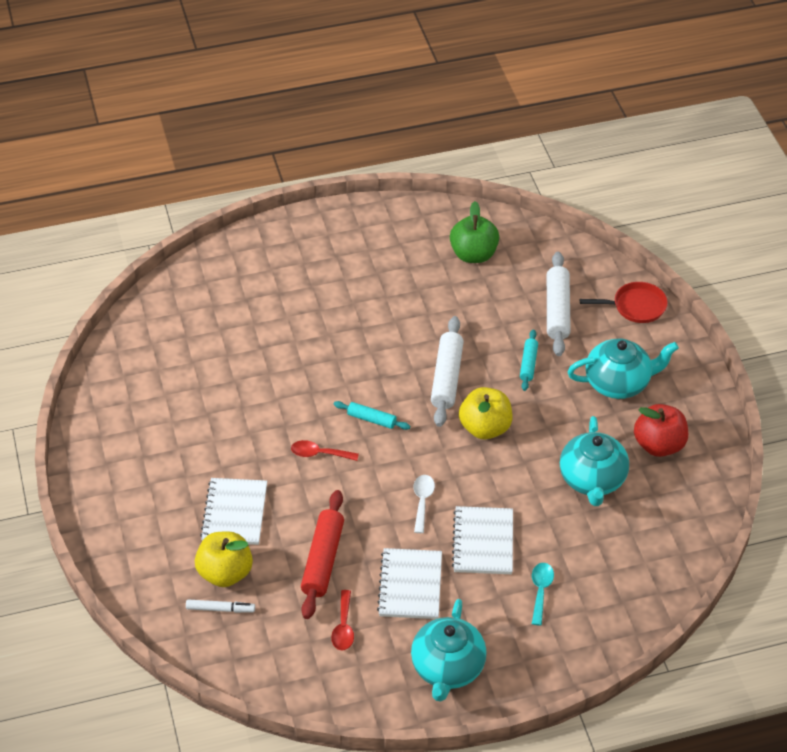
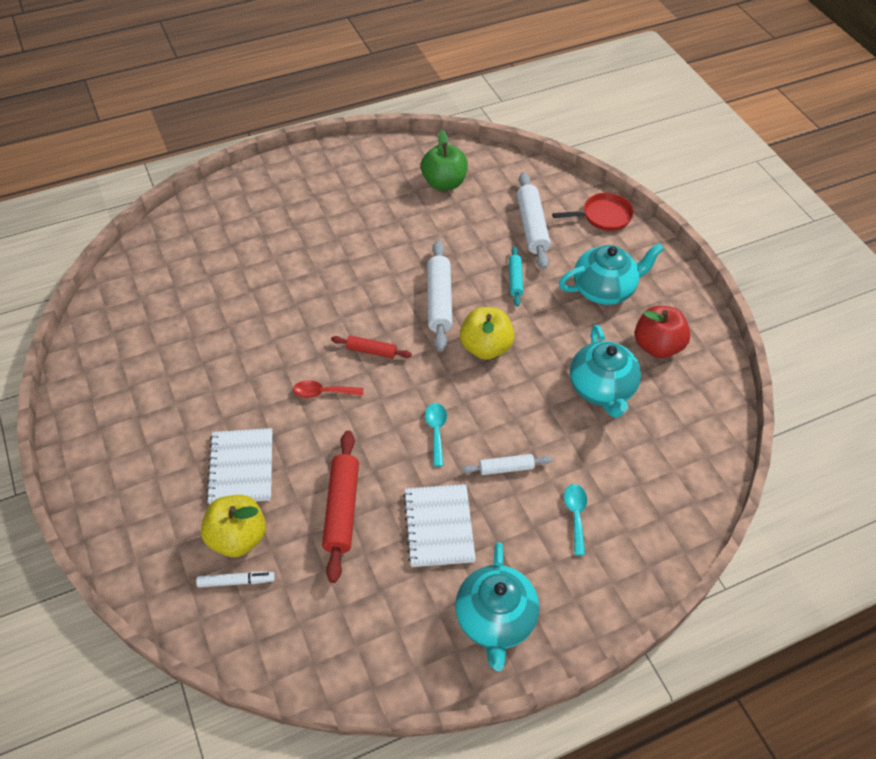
camera: 10 degrees left, 5 degrees up
red spoon [331,590,354,650] -> none
turquoise rolling pin [334,401,410,430] -> red rolling pin [331,335,412,359]
white spoon [413,475,435,533] -> turquoise spoon [425,403,447,467]
white notebook [452,506,513,574] -> white rolling pin [462,454,552,475]

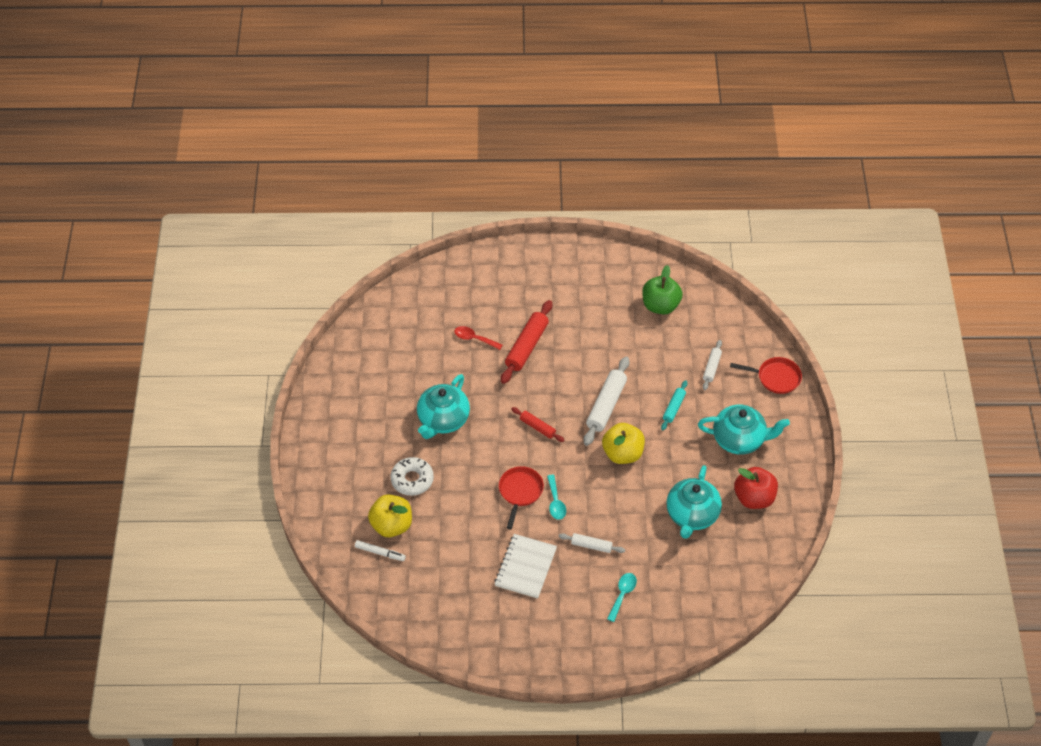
camera: 25 degrees right, 0 degrees up
white notebook [206,428,272,505] -> white donut [391,457,434,496]
red spoon [293,380,364,398] -> red spoon moved to [454,326,502,350]
red rolling pin [322,431,359,583] -> red rolling pin moved to [501,300,552,384]
turquoise spoon [425,403,447,467] -> turquoise spoon turned 150 degrees clockwise [547,475,566,520]
turquoise teapot [455,542,539,671] -> turquoise teapot moved to [417,374,470,439]
white rolling pin [517,172,551,269] -> white rolling pin [703,340,722,390], size x0.56
none -> red pan [499,466,544,529]

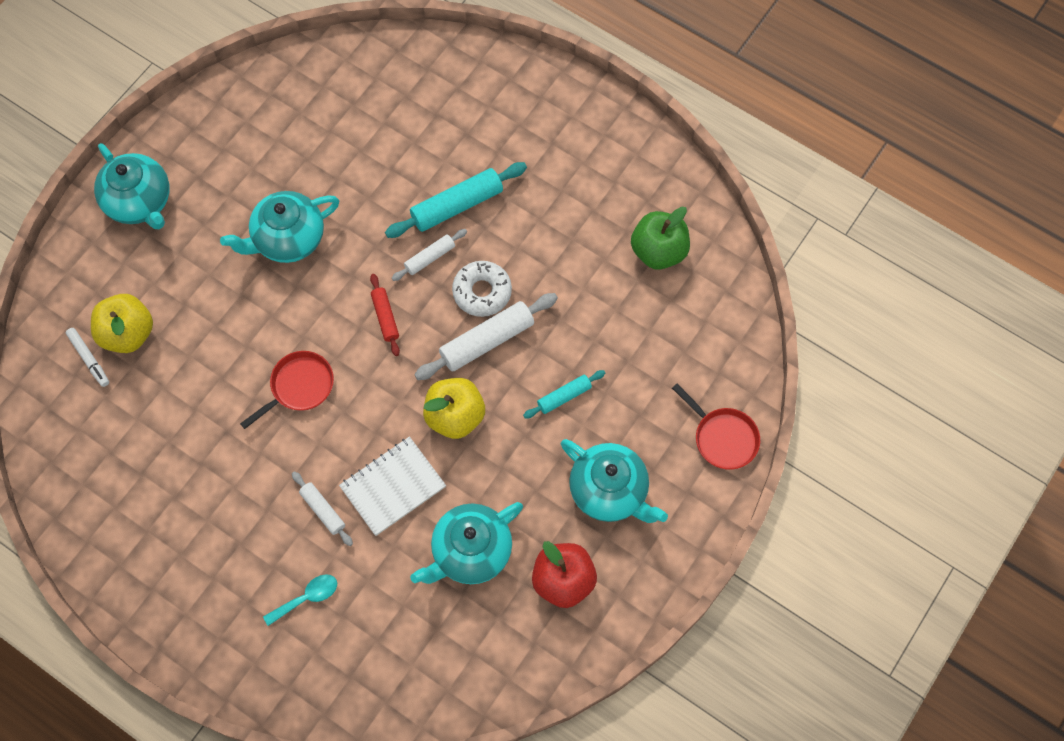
camera: 35 degrees right, 15 degrees up
white donut [391,457,434,496] -> white donut moved to [452,261,512,317]
red spoon [454,326,502,350] -> none
white notebook [494,534,557,599] -> white notebook moved to [339,436,446,536]
red rolling pin [501,300,552,384] -> turquoise rolling pin [385,162,527,238]
turquoise spoon [547,475,566,520] -> none
white rolling pin [703,340,722,390] -> white rolling pin moved to [392,229,467,281]
none -> turquoise teapot [94,143,170,229]

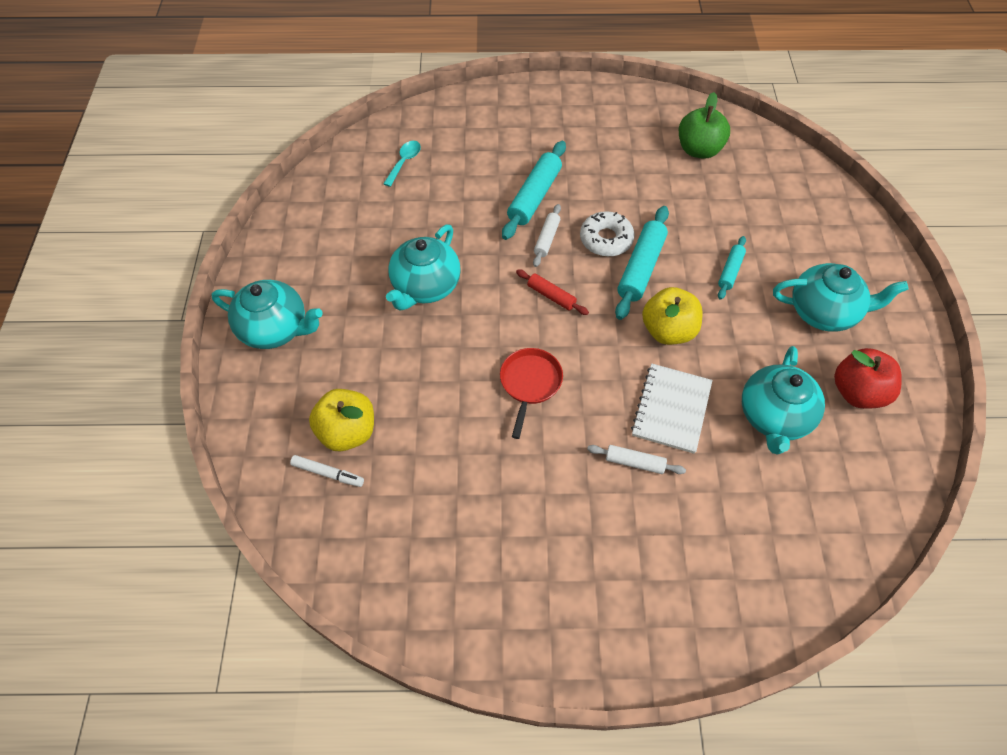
camera: 35 degrees left, 10 degrees down
turquoise spoon [263,574,337,626] -> turquoise spoon moved to [383,141,421,187]
white rolling pin [414,293,558,380] -> turquoise rolling pin [615,206,669,320]
red pan [672,384,760,470] -> none

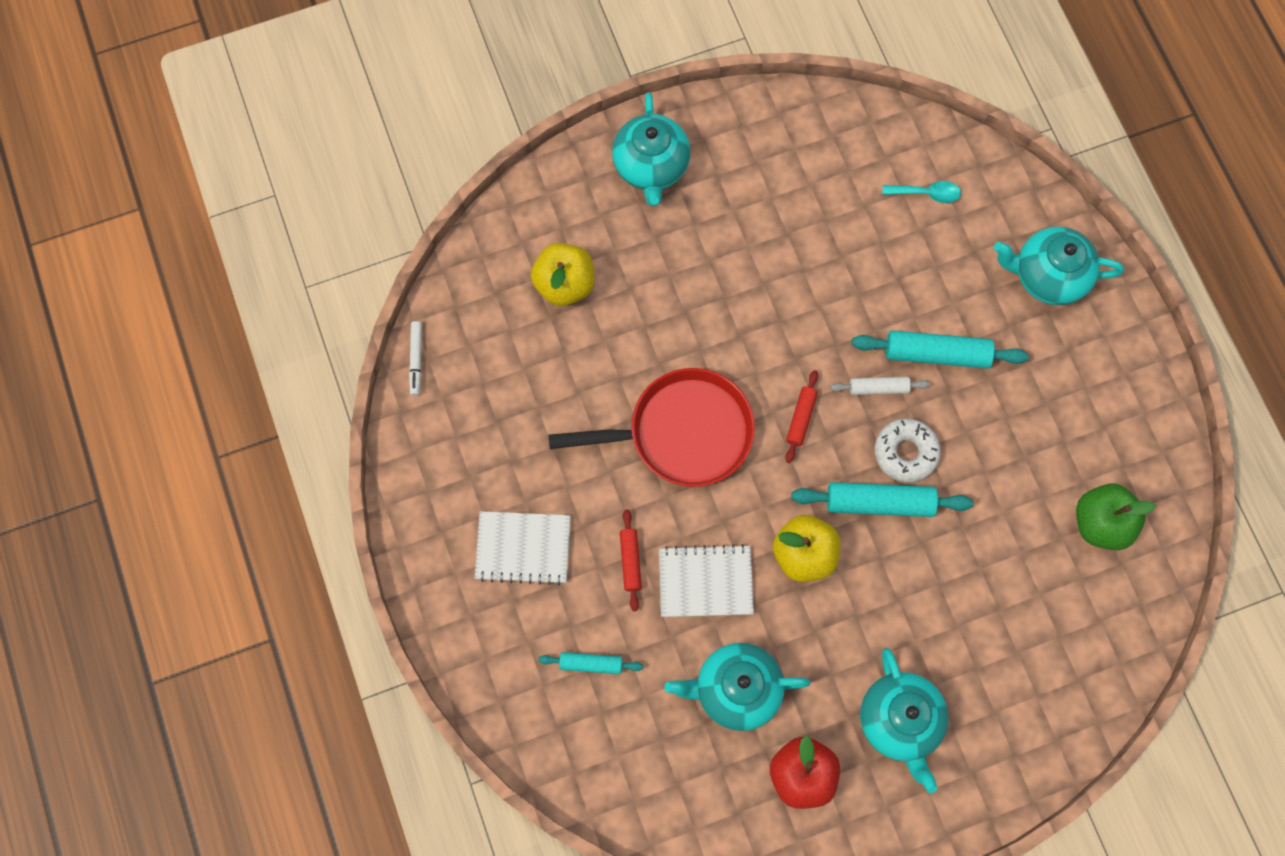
camera: 70 degrees right, 15 degrees up
white marker [290,455,364,487] -> white marker moved to [409,321,422,396]
turquoise teapot [386,225,461,311] -> turquoise teapot moved to [994,227,1124,305]
red pan [500,348,563,439] -> red pan [549,368,755,487], size x1.80
white rolling pin [587,445,686,474] -> red rolling pin [620,510,642,611]
turquoise rolling pin [718,236,746,300] -> turquoise rolling pin moved to [538,652,643,674]
none -> white notebook [475,511,571,585]

